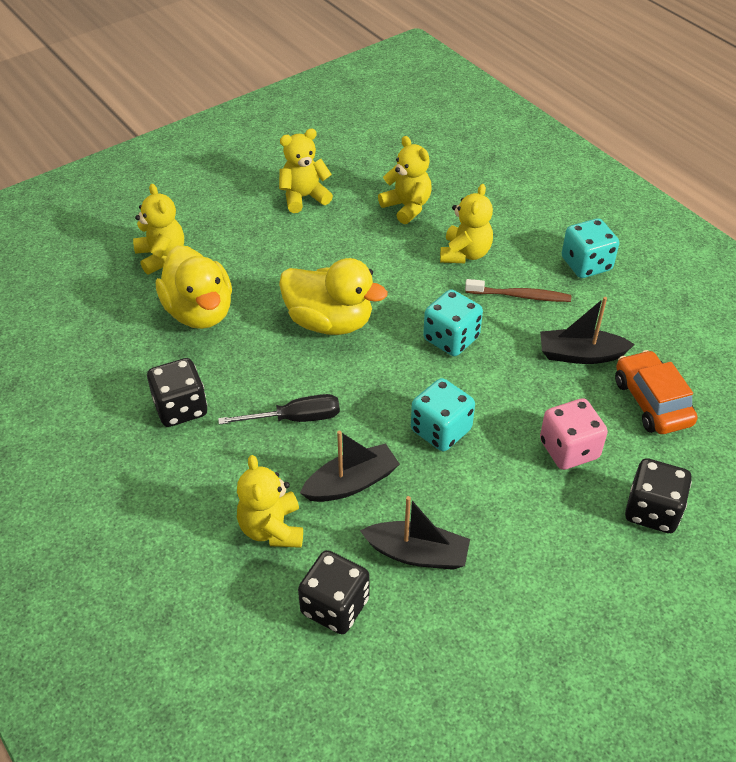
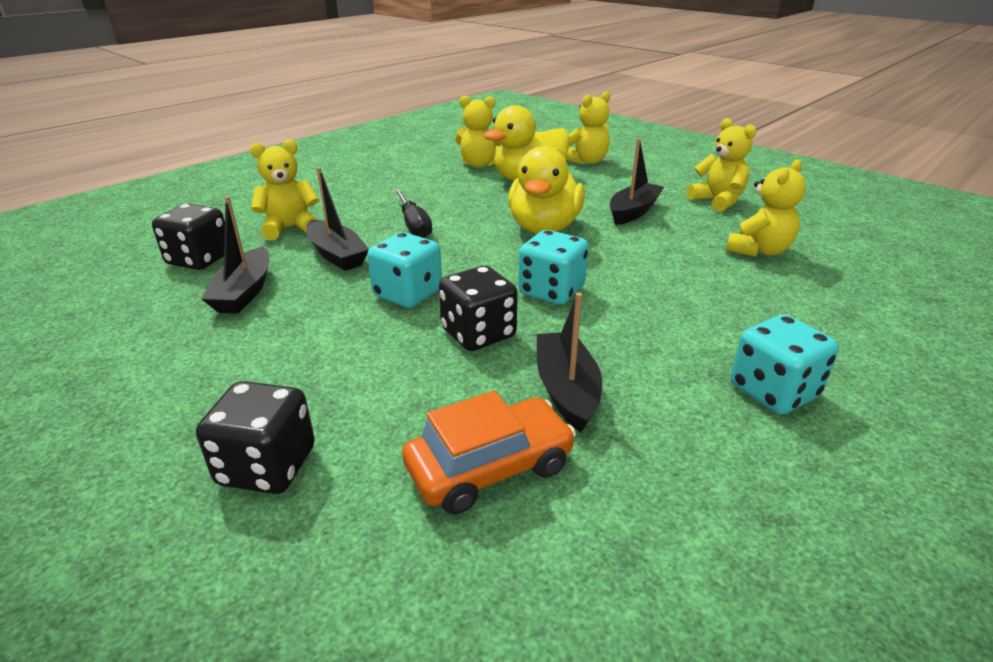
camera: 80 degrees right, 15 degrees down
black dice [147,358,207,427] -> black dice moved to [439,266,518,351]
yellow teddy bear [440,184,493,263] -> yellow teddy bear moved to [455,96,502,168]
brown toothbrush [465,279,571,302] -> none
pink dice [540,398,608,470] -> none
none -> black boat [610,138,664,225]

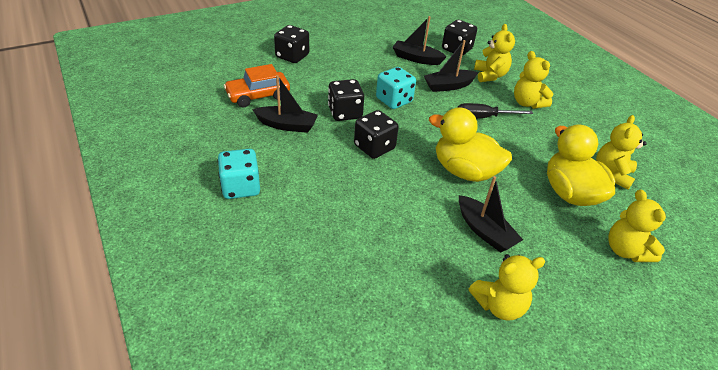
camera: 105 degrees right, 10 degrees up
orange car [402,391,576,515] -> orange car turned 75 degrees clockwise [224,64,290,107]
turquoise dice [518,230,589,305] -> black dice [354,110,399,159]
yellow teddy bear [726,160,806,257] -> yellow teddy bear moved to [514,51,553,109]

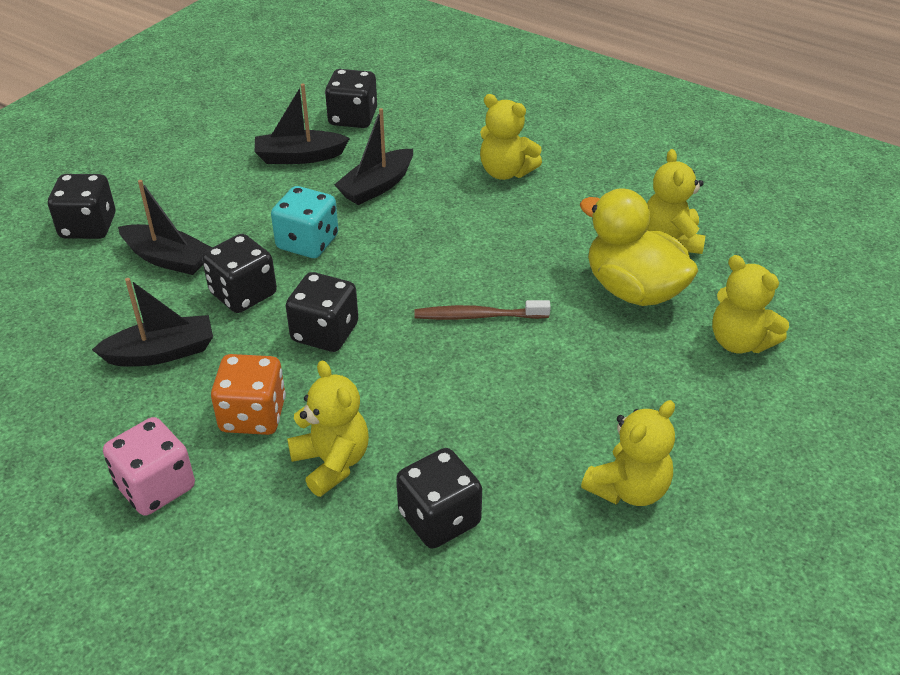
camera: 25 degrees left, 0 degrees up
turquoise dice [218,149,260,199] -> pink dice [103,417,195,516]
orange car [224,64,290,107] -> none
yellow duck [429,107,512,182] -> brown toothbrush [414,300,551,320]
black screwdriver [458,103,533,118] -> none
black boat [459,176,523,253] -> black boat moved to [118,180,212,275]
yellow teddy bear [474,24,515,82] -> yellow teddy bear moved to [287,361,369,497]
none -> orange dice [211,354,286,435]
none -> black dice [396,448,482,549]

